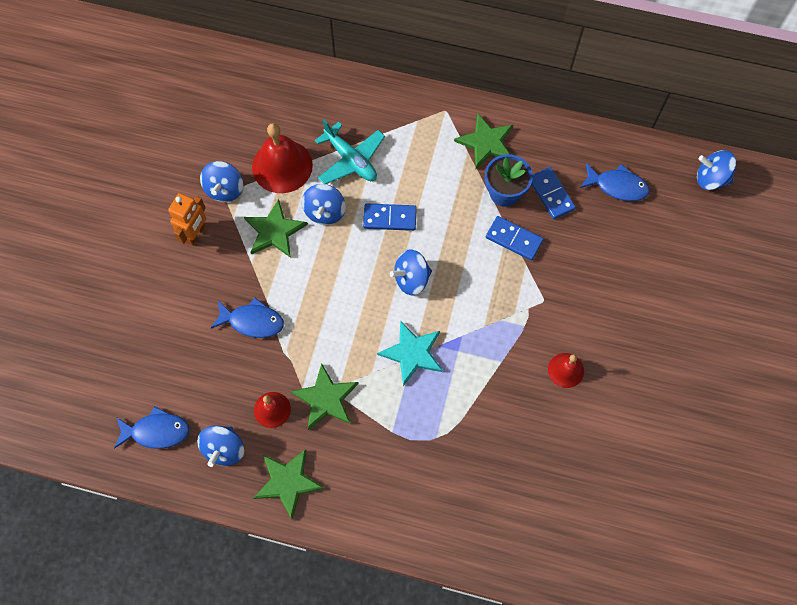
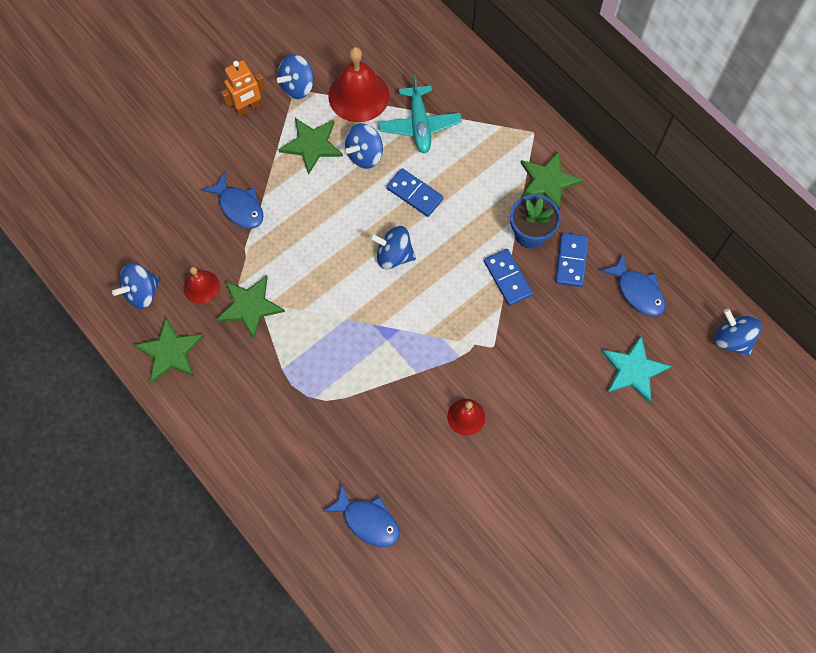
camera: 35 degrees right, 0 degrees up
blue fish [114,406,190,449] -> blue fish moved to [323,485,400,547]
turquoise star [377,320,443,386] -> turquoise star moved to [602,335,671,403]

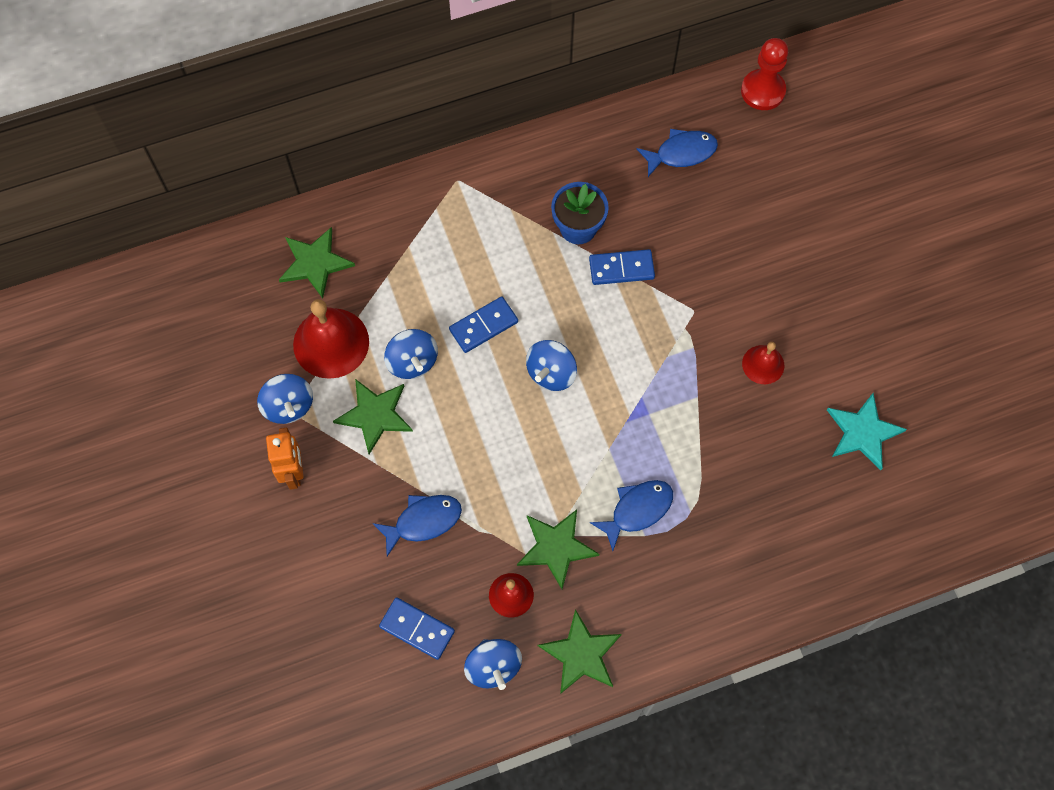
camera: 70 degrees left, 0 degrees up
blue fish [323,485,400,547] -> blue fish moved to [590,480,673,551]
turquoise plane [378,75,462,153] -> none
green star [521,151,583,210] -> green star moved to [279,227,355,298]
blue domino [556,233,588,287] -> blue domino moved to [379,597,455,660]
turquoise star [602,335,671,403] -> turquoise star moved to [827,393,907,470]
blue spinning top [714,308,762,356] -> red pawn [741,38,788,110]

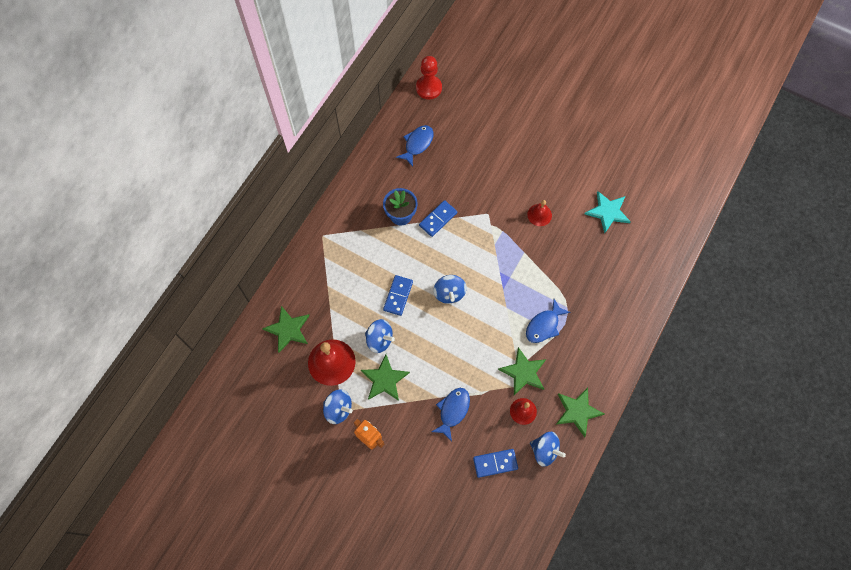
camera: 40 degrees left, 0 degrees up
blue fish [590,480,673,551] -> blue fish turned 150 degrees counterclockwise [526,299,571,343]

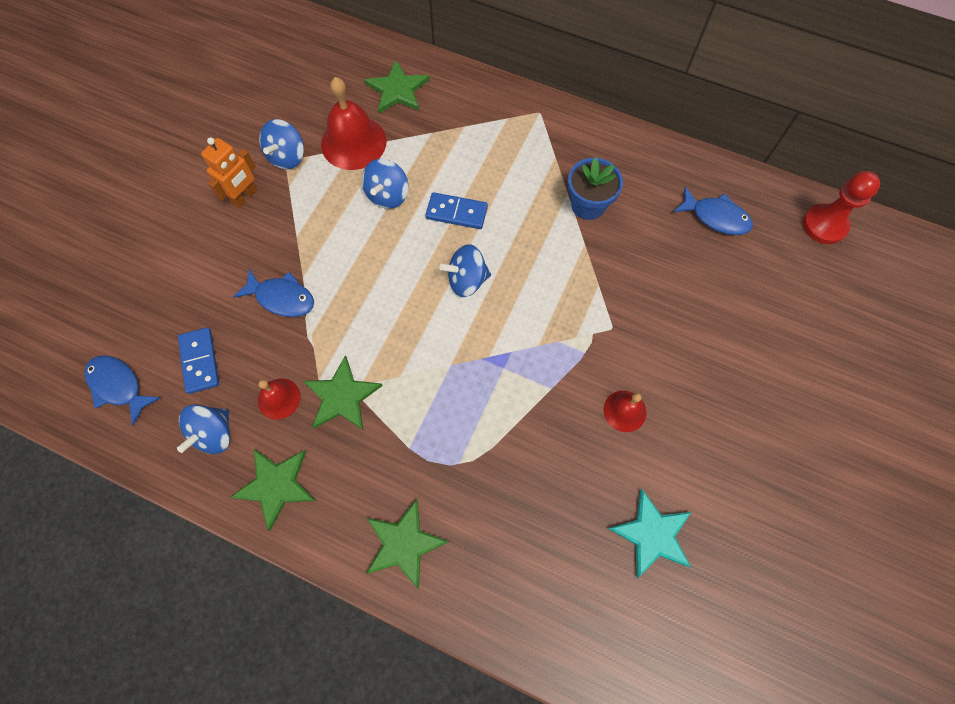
camera: 85 degrees right, 0 degrees up
green star [361,355,410,401] -> green star moved to [366,499,449,589]
blue domino [419,200,457,237] -> none
blue fish [526,299,571,343] -> blue fish moved to [84,355,161,426]

